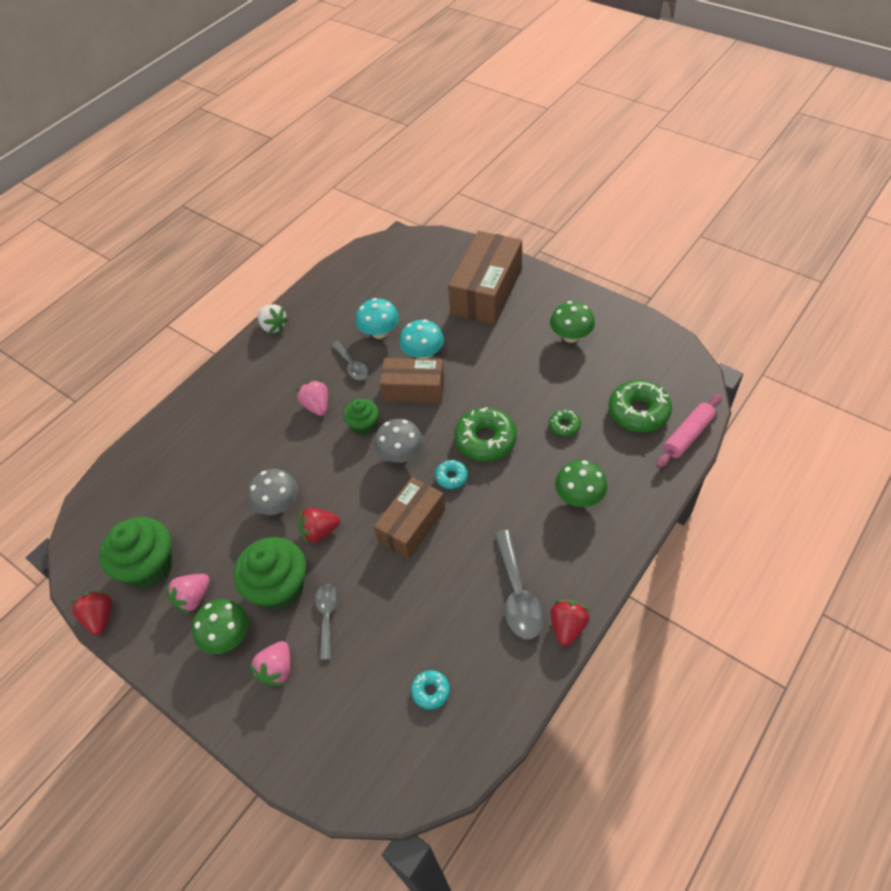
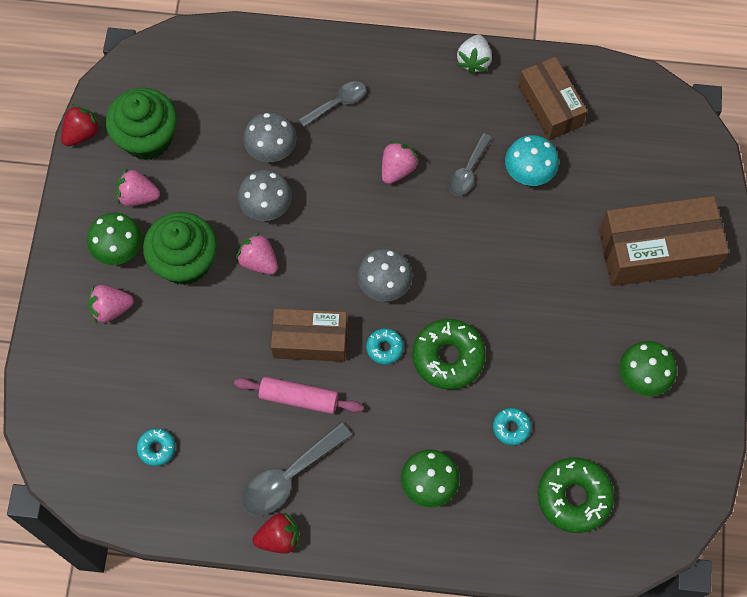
camera: 55 degrees right, 15 degrees up
red strawberry [298,508,340,545] -> pink strawberry [236,232,278,274]
grey spoon [315,584,339,660] -> grey spoon moved to [299,81,366,127]
green cupcake [343,398,379,435] -> none
brown box [380,358,444,403] -> brown box moved to [518,57,587,140]
turquoise mushroom [399,319,444,359] -> none
green donut [549,409,581,437] -> turquoise donut [493,408,531,445]
pink rolling pin [656,394,722,468] -> pink rolling pin moved to [234,377,363,414]
none -> grey mushroom [243,112,297,162]

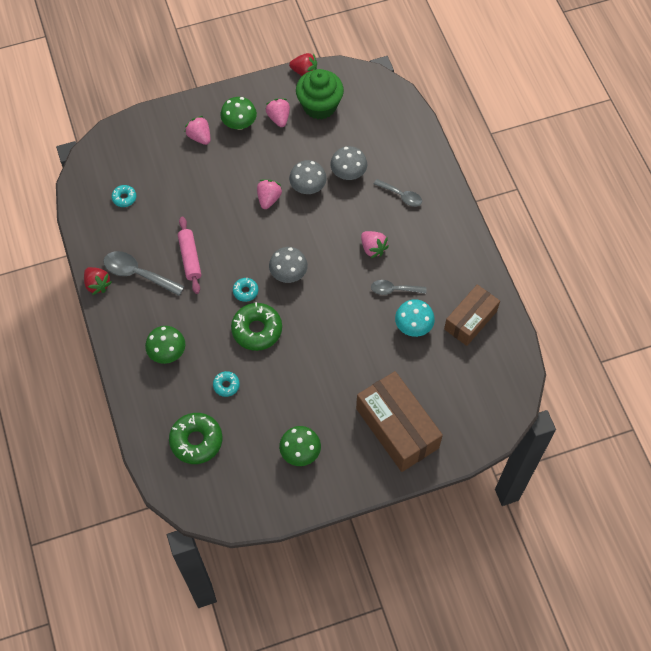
camera: 65 degrees right, 5 degrees down
green cupcake [143,212,217,285] -> none
brown box [271,308,348,362] -> none
pink strawberry [382,141,419,184] -> pink strawberry turned 45 degrees clockwise [361,231,389,258]
white strawberry [457,35,492,74] -> none

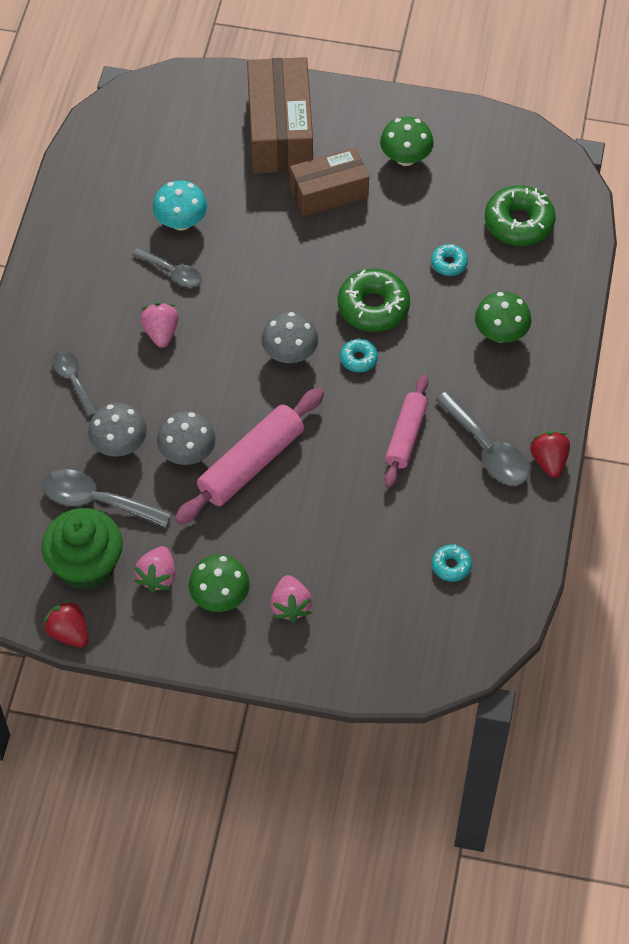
camera: 150 degrees left, 5 degrees down
pink strawberry [257,180,282,209] -> pink rolling pin [175,388,324,525]
brown box [444,284,500,346] -> brown box moved to [290,148,369,216]
none -> grey spoon [42,469,172,527]

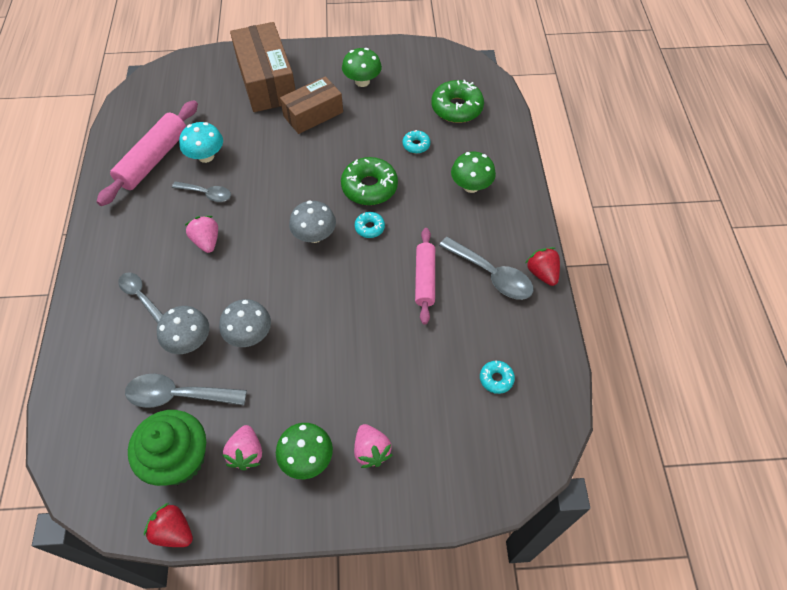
camera: 15 degrees left, 0 degrees up
pink rolling pin [175,388,324,525] -> pink rolling pin moved to [97,100,198,206]

